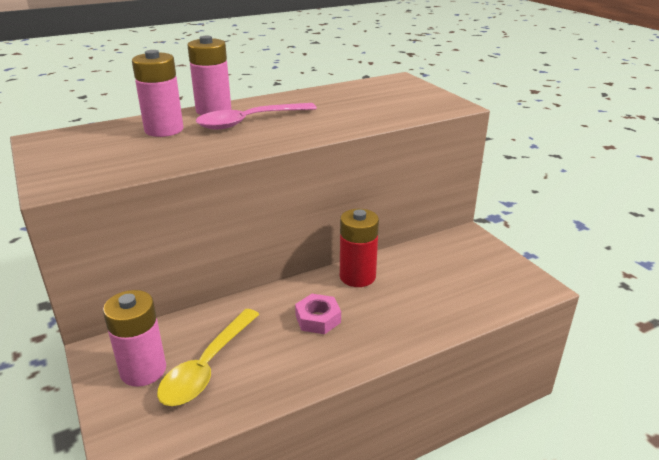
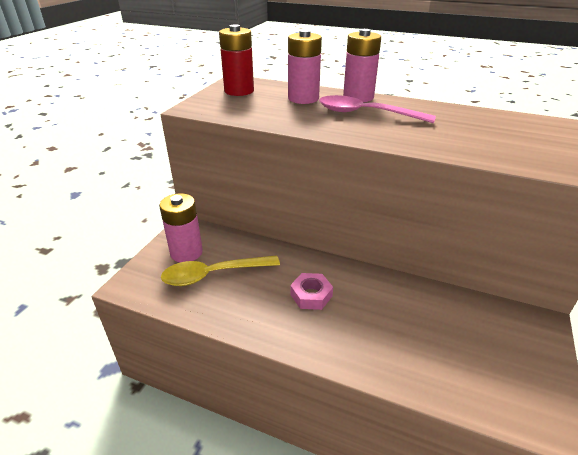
camera: 50 degrees right, 5 degrees up
red battery [340,209,379,287] -> red battery moved to [219,24,254,96]

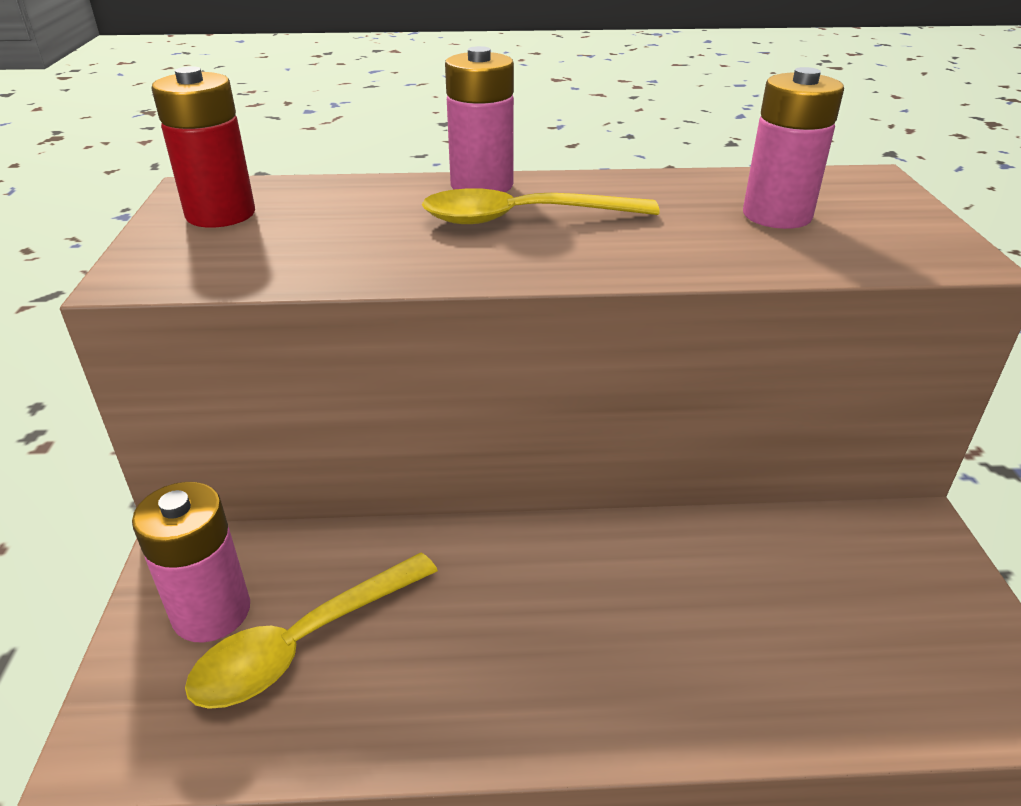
camera: 25 degrees left, 0 degrees up
pink battery [288,30,322,104] -> pink battery moved to [743,67,844,229]
pink nut [290,273,333,310] -> none
pink spoon [319,95,436,123] -> yellow spoon [422,188,660,224]

